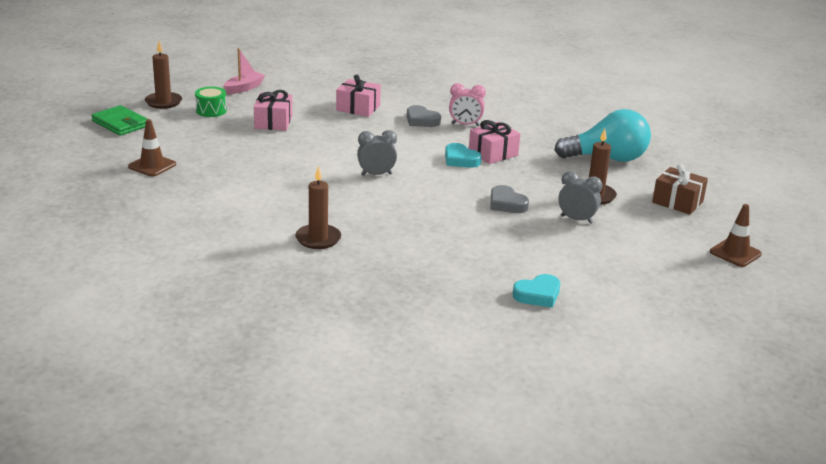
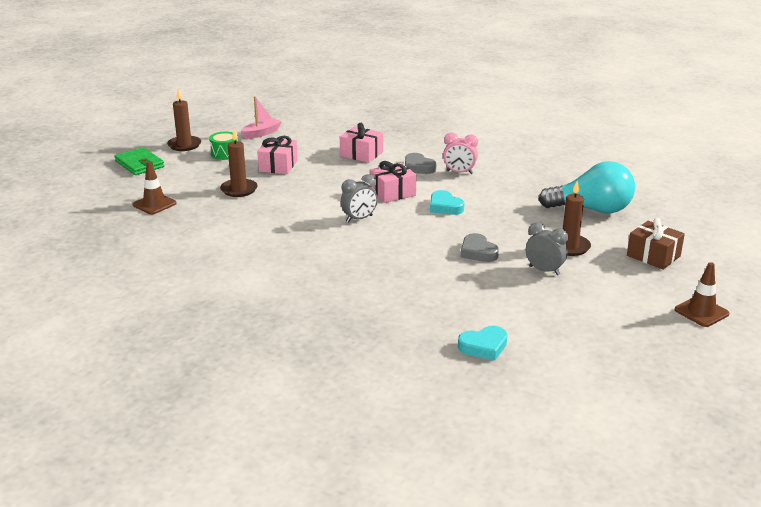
camera: 10 degrees right, 0 degrees up
brown candle [295,166,341,249] -> brown candle moved to [220,129,258,197]
grey clock [357,130,397,176] -> grey clock turned 150 degrees clockwise [341,174,378,223]
pink gift [469,120,520,164] -> pink gift moved to [370,161,416,203]

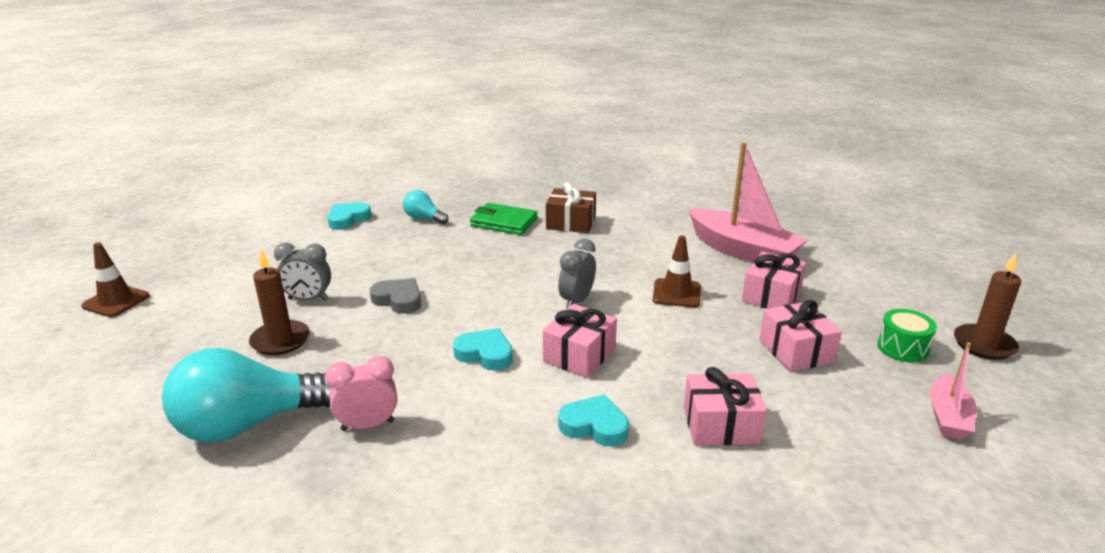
camera: 150 degrees right, 0 degrees up
green wallet [114,147,164,175] -> green wallet moved to [470,203,538,235]
brown traffic cone [132,161,177,215] -> brown traffic cone moved to [653,235,701,307]
brown candle [220,129,258,197] -> pink gift [742,251,806,309]
grey heart [405,153,437,174] -> turquoise heart [558,394,629,447]
pink clock [443,133,478,174] -> pink clock moved to [325,356,397,431]
brown gift [627,218,685,270] -> brown gift moved to [546,182,596,233]
none -> turquoise light bulb [403,190,448,224]
none -> pink boat [689,142,807,263]

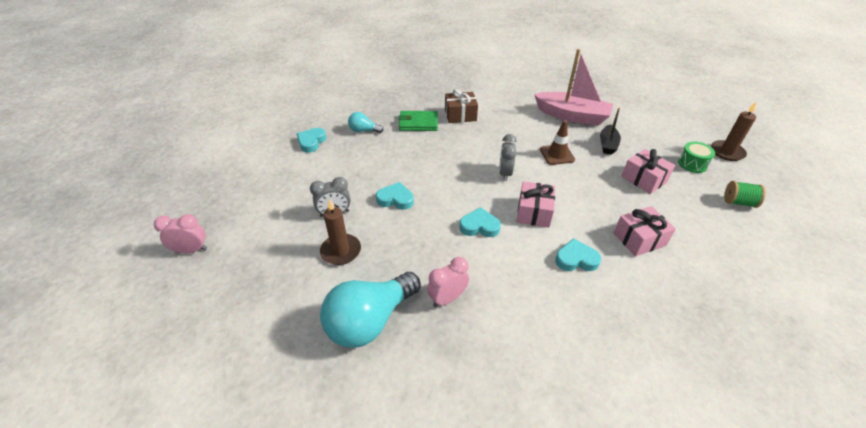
camera: 20 degrees left, 15 degrees up
brown traffic cone [81,242,150,317] -> pink clock [154,214,207,254]
grey heart [370,278,421,314] -> turquoise heart [376,182,414,210]
pink gift [742,251,806,309] -> black boat [600,108,621,155]
pink boat [930,342,977,440] -> green spool [724,181,766,208]

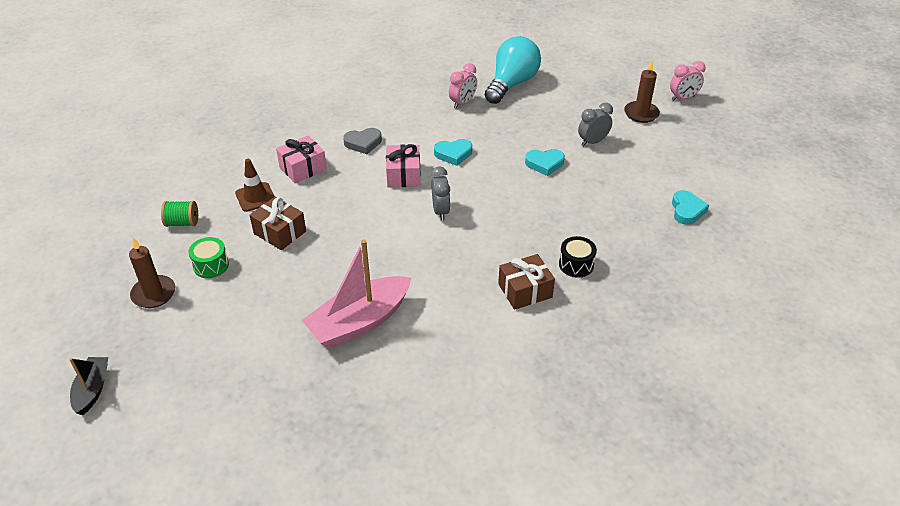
camera: 165 degrees right, 0 degrees up
brown candle [320,198,361,265] -> brown candle moved to [624,60,660,123]
turquoise light bulb [348,112,384,133] -> none
green wallet [398,111,438,131] -> black drum [559,236,597,278]
pink boat [534,49,613,126] -> pink boat turned 45 degrees counterclockwise [302,239,411,349]
brown traffic cone [540,120,575,165] -> brown traffic cone moved to [235,159,275,212]
turquoise heart [555,238,601,271] -> grey heart [343,128,382,154]
black boat [600,108,621,155] -> black boat moved to [69,357,108,415]
pink gift [621,149,675,194] -> brown gift [250,197,306,250]

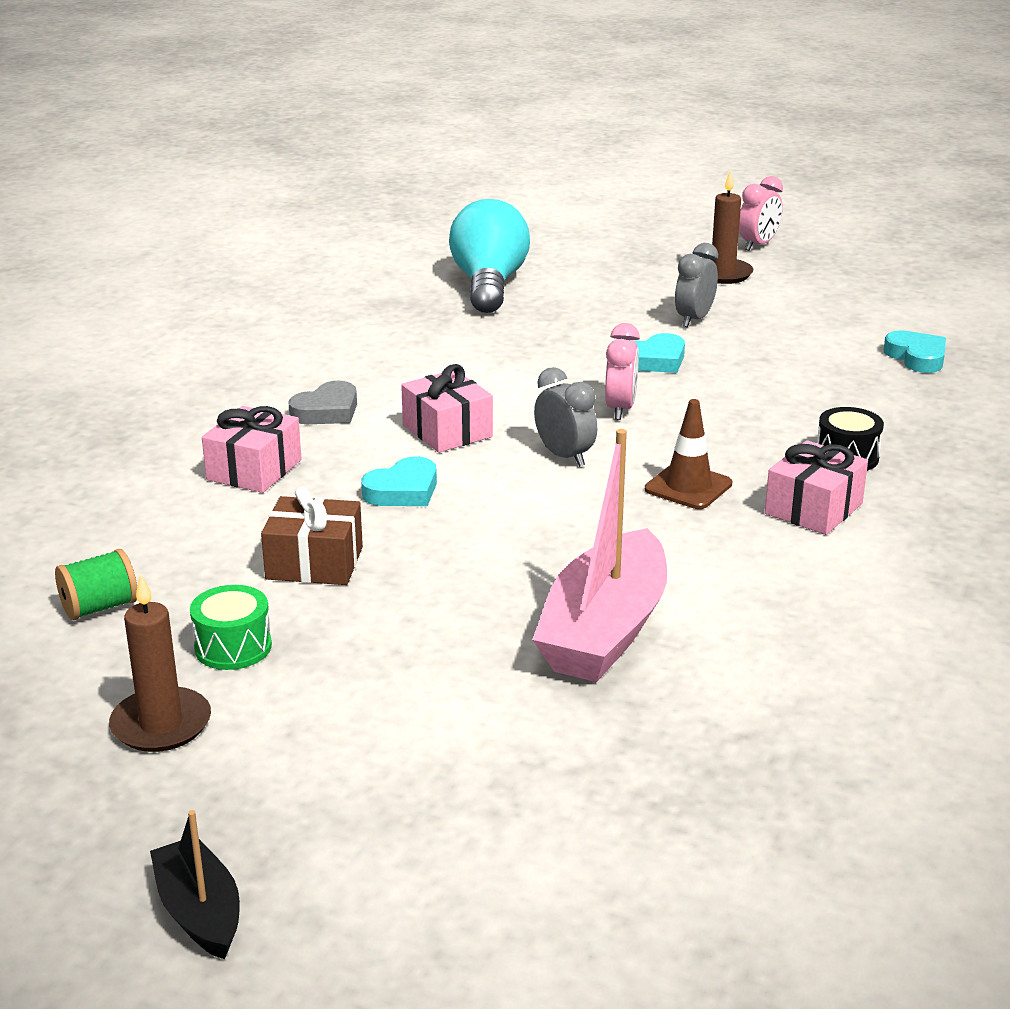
camera: 30 degrees left, 15 degrees down
brown traffic cone [235,159,275,212] -> brown traffic cone moved to [645,399,732,509]
turquoise heart [434,139,472,166] -> turquoise heart moved to [361,456,437,506]
pink clock [449,63,477,109] -> pink clock moved to [605,323,640,420]
brown gift [498,254,555,310] -> pink gift [765,440,868,535]

